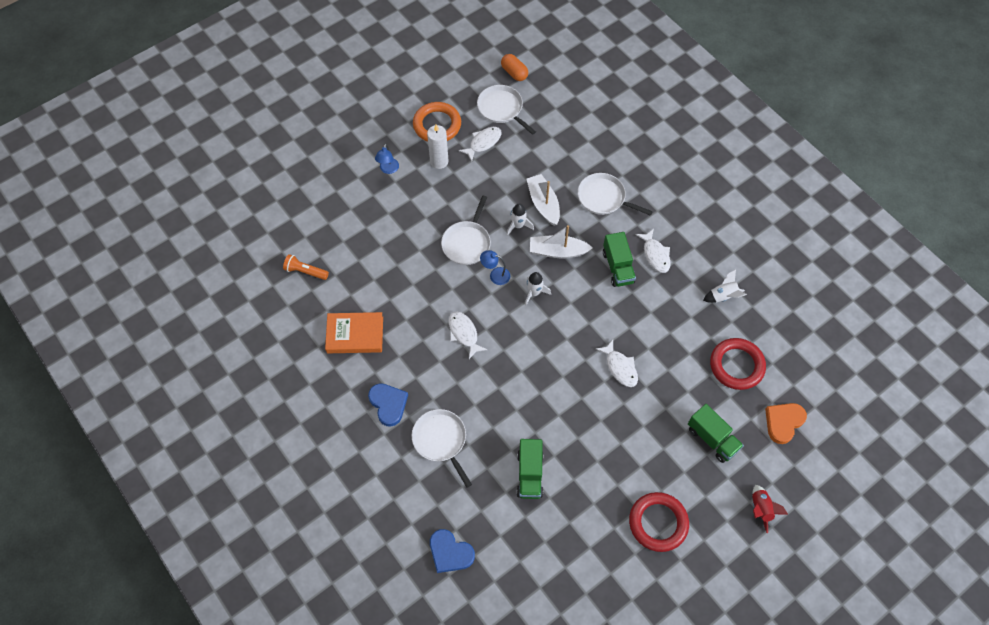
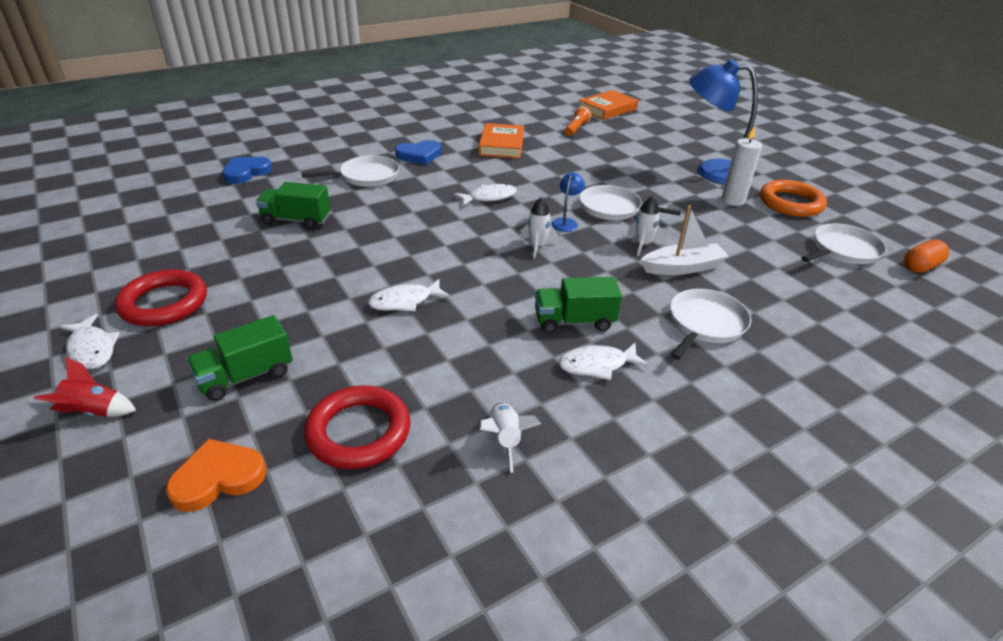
camera: 95 degrees right, 25 degrees down
blue lamp [375,144,399,174] -> blue lamp [689,59,758,185], size x2.36
white fish [459,127,501,161] -> white fish moved to [59,314,120,369]
white boat [530,225,593,258] -> none
orange heart [765,403,807,444] -> orange heart turned 75 degrees counterclockwise [166,439,266,512]
none -> orange book [579,90,639,120]

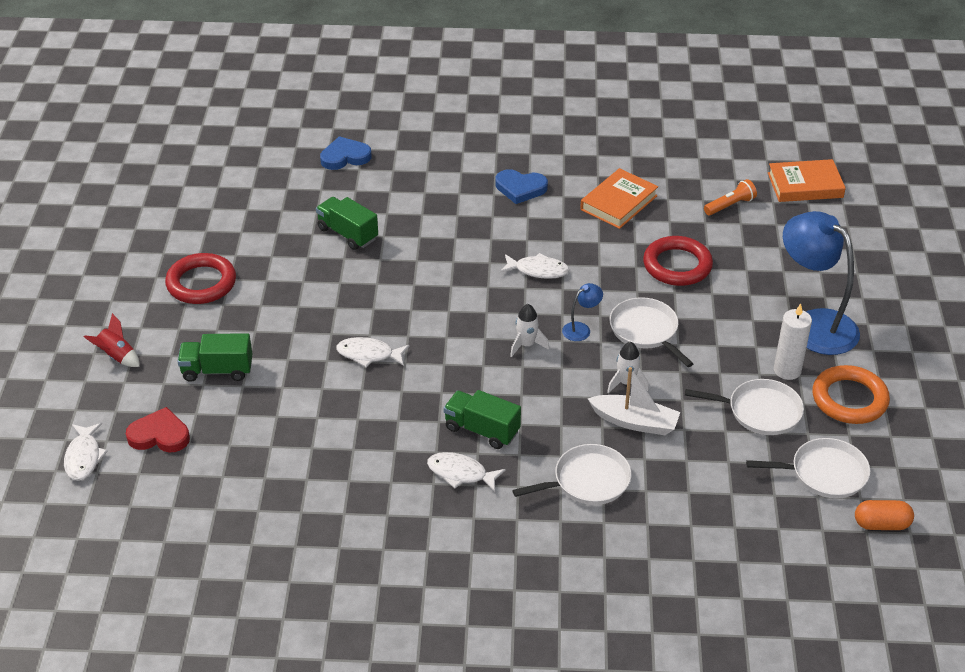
camera: 35 degrees right, 5 degrees up
white fish [59,314,120,369] -> white fish moved to [64,423,108,481]
orange heart [166,439,266,512] -> red heart [126,407,190,453]
white pan [302,155,399,187] -> white pan moved to [685,379,804,435]
red ring [304,385,411,469] -> red ring moved to [643,236,713,286]
white rocket [480,403,541,473] -> none

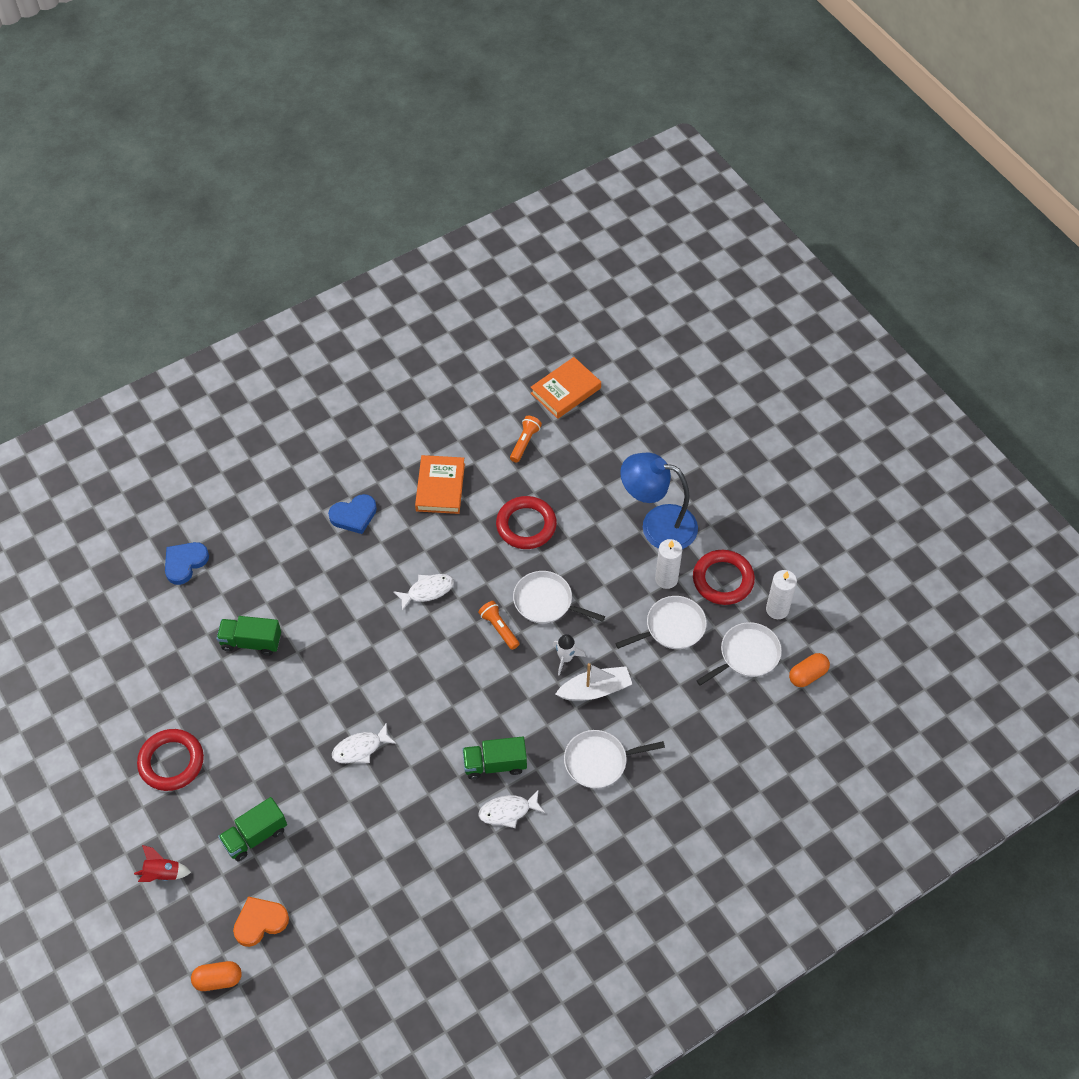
camera: 35 degrees left, 15 degrees up
white fish [64,423,108,481] -> orange capsule [191,961,242,991]
red heart [126,407,190,453] -> orange heart [233,896,289,947]
white rocket [510,304,549,357] -> none
white pan [512,444,632,505] -> white pan turned 135 degrees counterclockwise [564,730,665,788]
blue lamp [562,283,603,341] -> orange flashlight [478,601,520,650]
orange ring [812,365,890,424] -> red ring [693,550,755,605]
none -> white candle [766,570,797,619]

